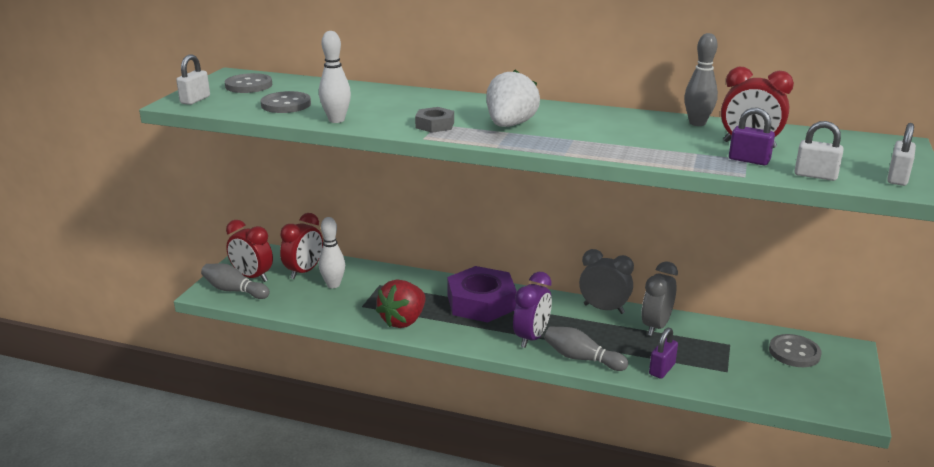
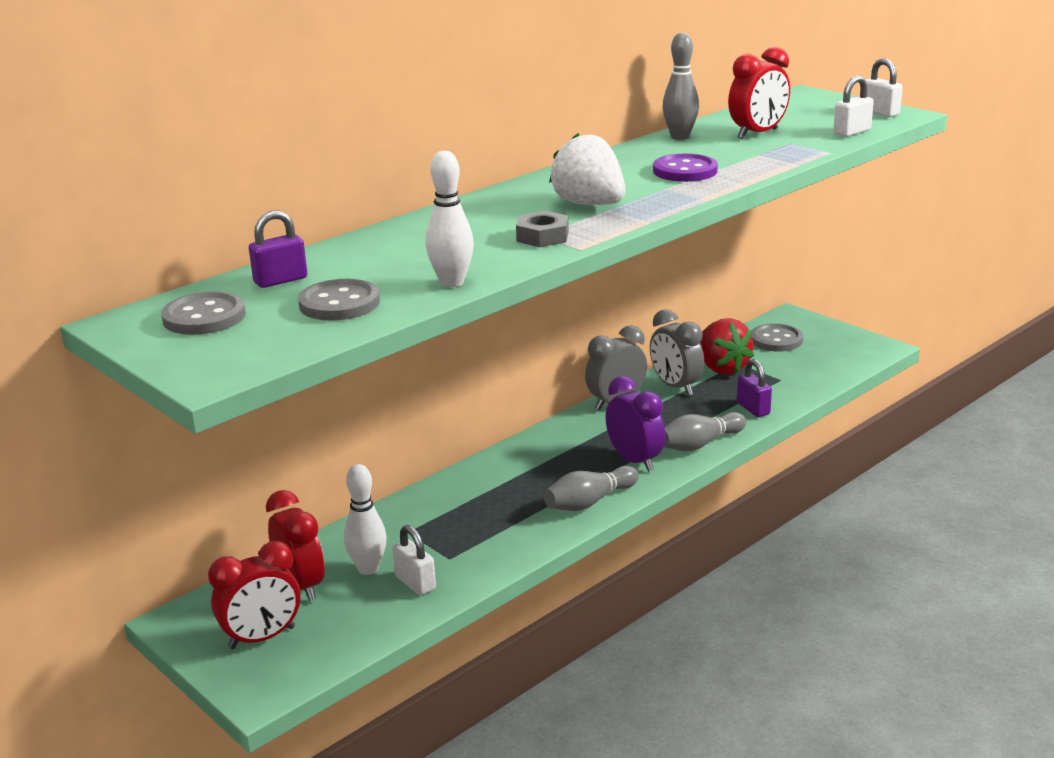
camera: 60 degrees left, 0 degrees up
white padlock [176,54,210,105] -> white padlock moved to [393,525,436,595]
grey bowling pin [201,263,270,299] -> grey bowling pin moved to [544,466,639,511]
red strawberry [376,279,426,328] -> red strawberry moved to [700,318,754,375]
purple nut [447,266,517,323] -> none
purple padlock [729,108,775,165] -> purple padlock moved to [249,210,307,288]
none -> purple button [653,154,718,182]

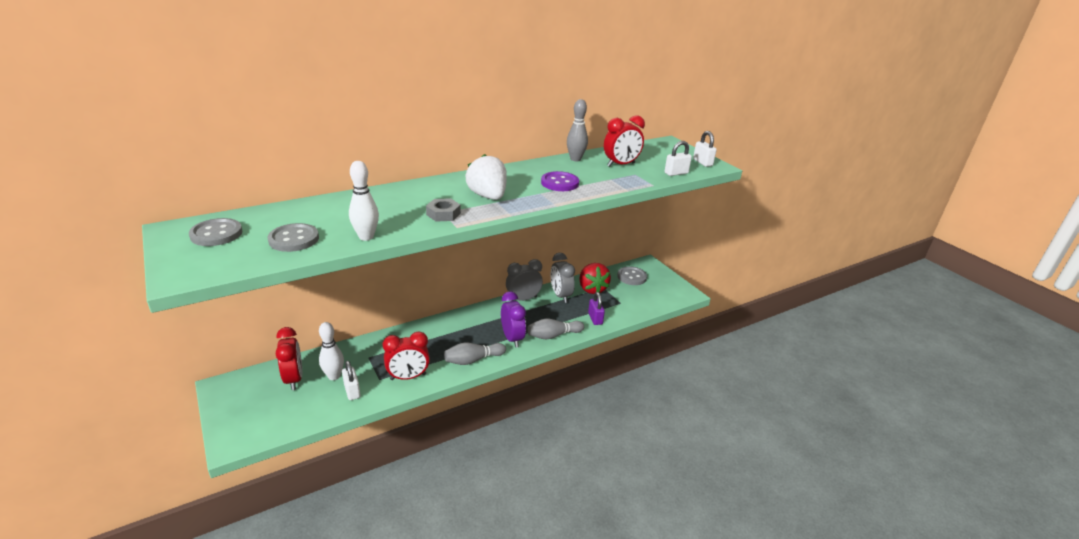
camera: 10 degrees right, 5 degrees up
red clock [208,541,300,649] -> red clock moved to [383,331,430,380]
purple padlock [249,210,307,288] -> none

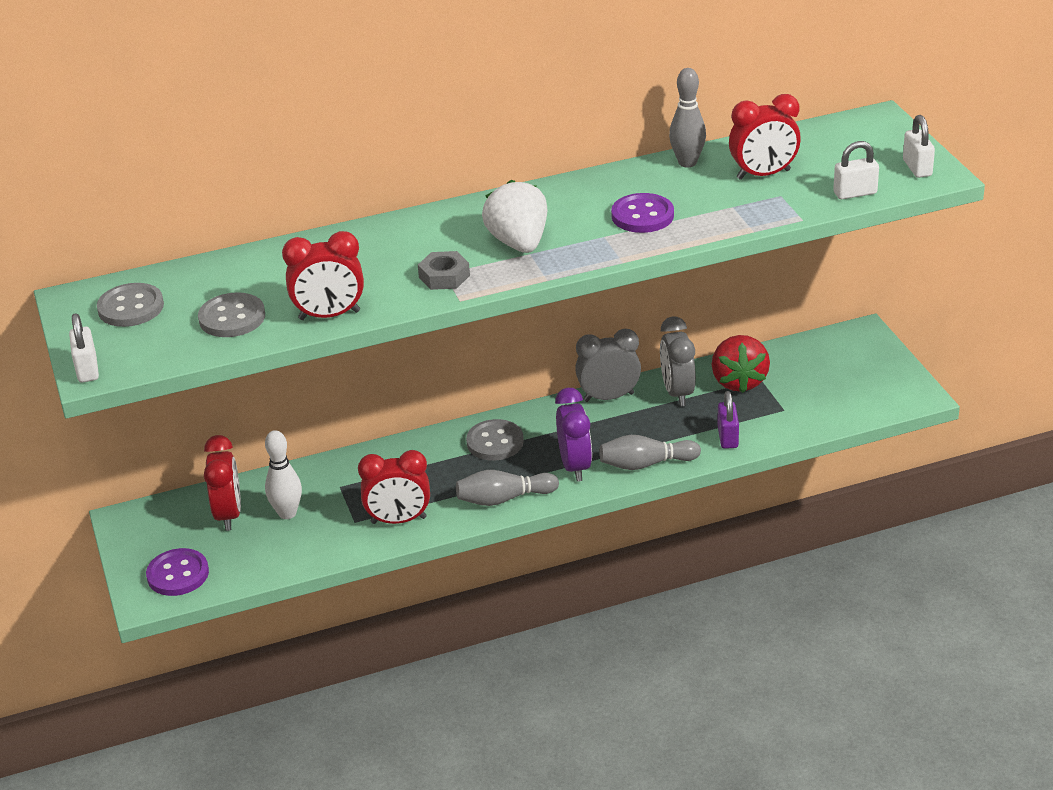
camera: 15 degrees right, 5 degrees up
white padlock [342,361,361,400] -> white padlock moved to [69,313,99,383]
white bowling pin [349,161,379,241] -> red clock [282,231,364,320]
grey button [617,266,647,285] -> grey button moved to [466,419,524,461]
none -> purple button [146,548,209,596]

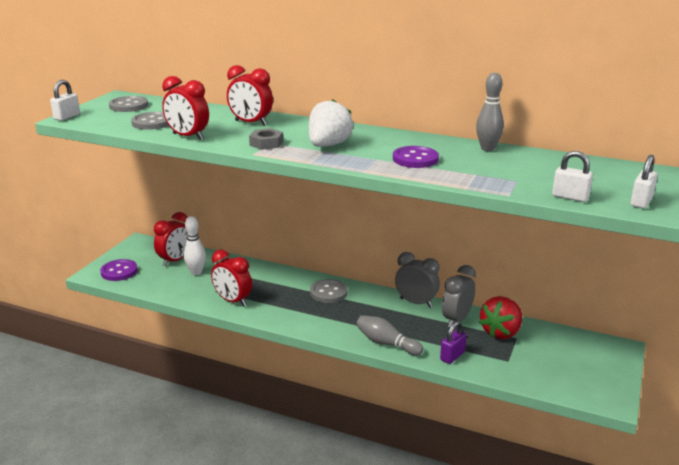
camera: 40 degrees right, 10 degrees down
grey bowling pin [456,470,559,506] -> none
purple clock [555,388,592,482] -> none
red clock [729,94,801,180] -> red clock moved to [227,65,273,126]

